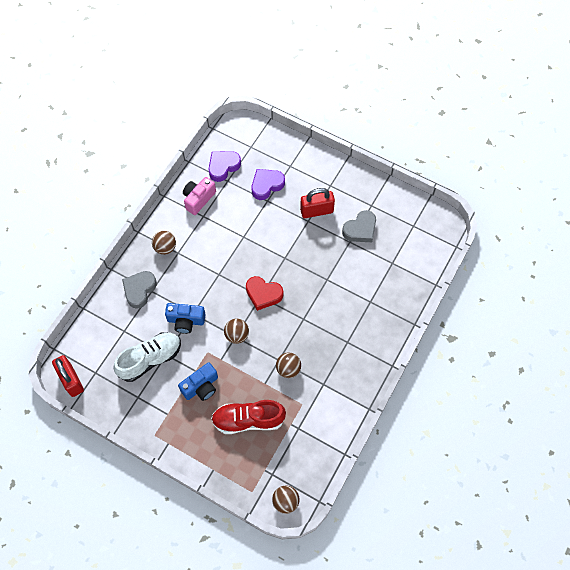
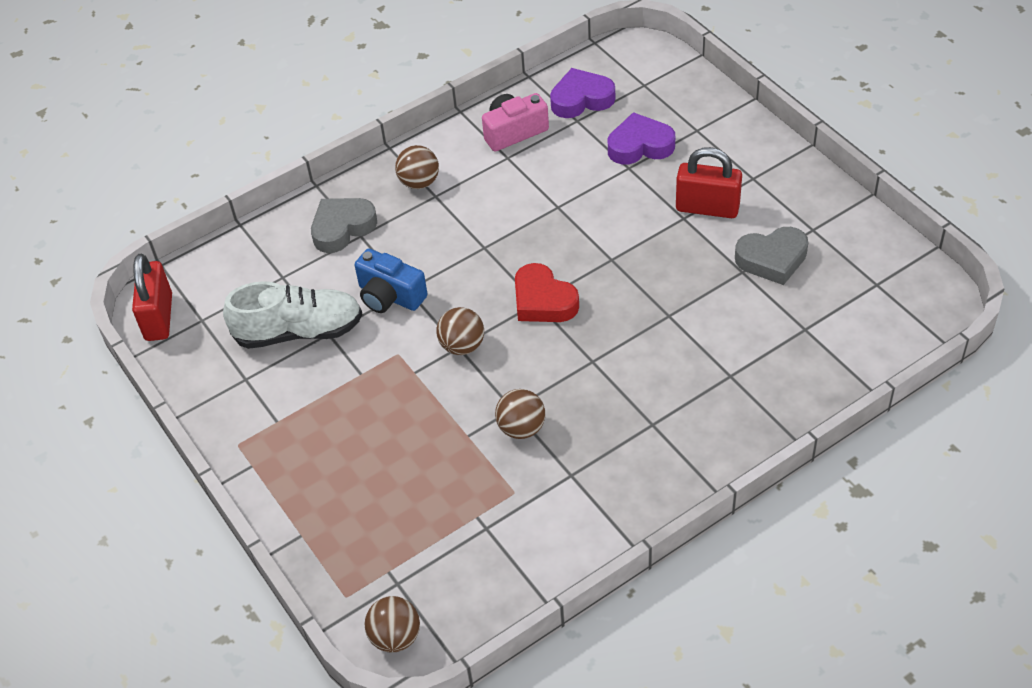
camera: 30 degrees right, 15 degrees down
blue camera [178,362,218,401] -> none
red shoe [211,400,286,434] -> none

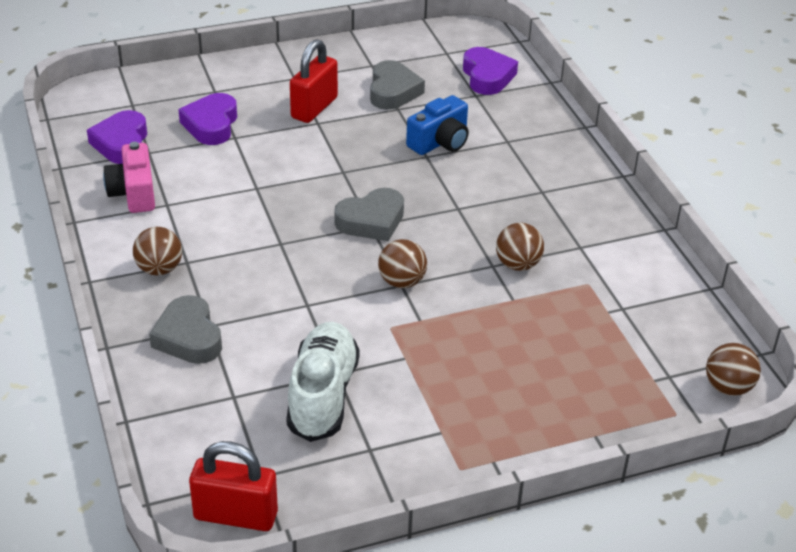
camera: 80 degrees left, 10 degrees down
blue camera [355,248,427,313] -> blue camera moved to [406,95,469,155]
red heart [515,263,579,322] -> grey heart [334,188,404,241]
none -> purple heart [463,47,518,95]

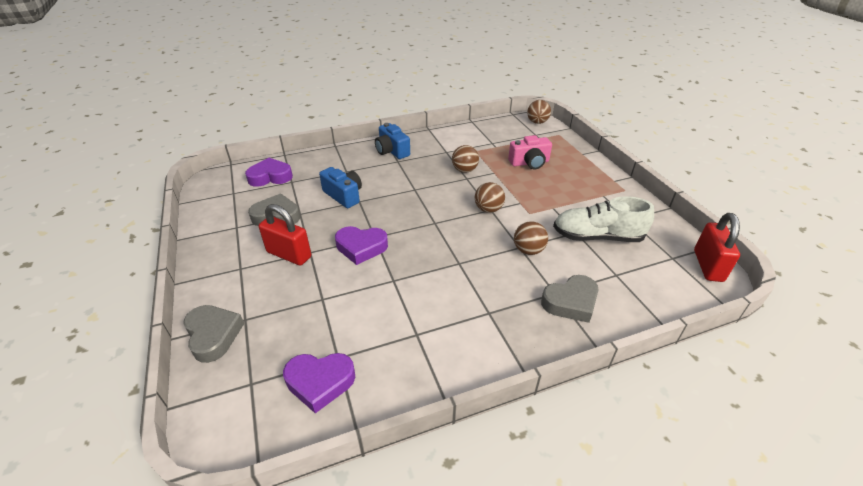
camera: 90 degrees left, 0 degrees up
pink camera [103,142,155,213] -> pink camera moved to [508,135,552,169]
brown ball [133,227,182,275] -> brown ball moved to [514,221,548,255]
purple heart [178,93,237,145] -> purple heart moved to [335,226,388,265]
grey heart [334,188,404,241] -> grey heart moved to [183,305,244,363]
none -> blue camera [375,123,410,159]

